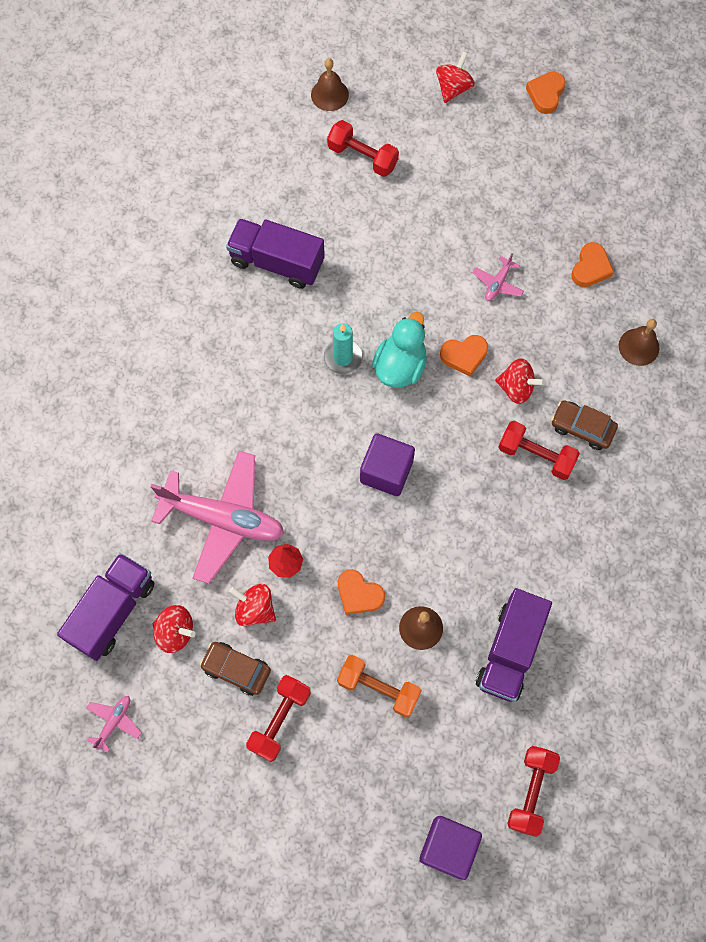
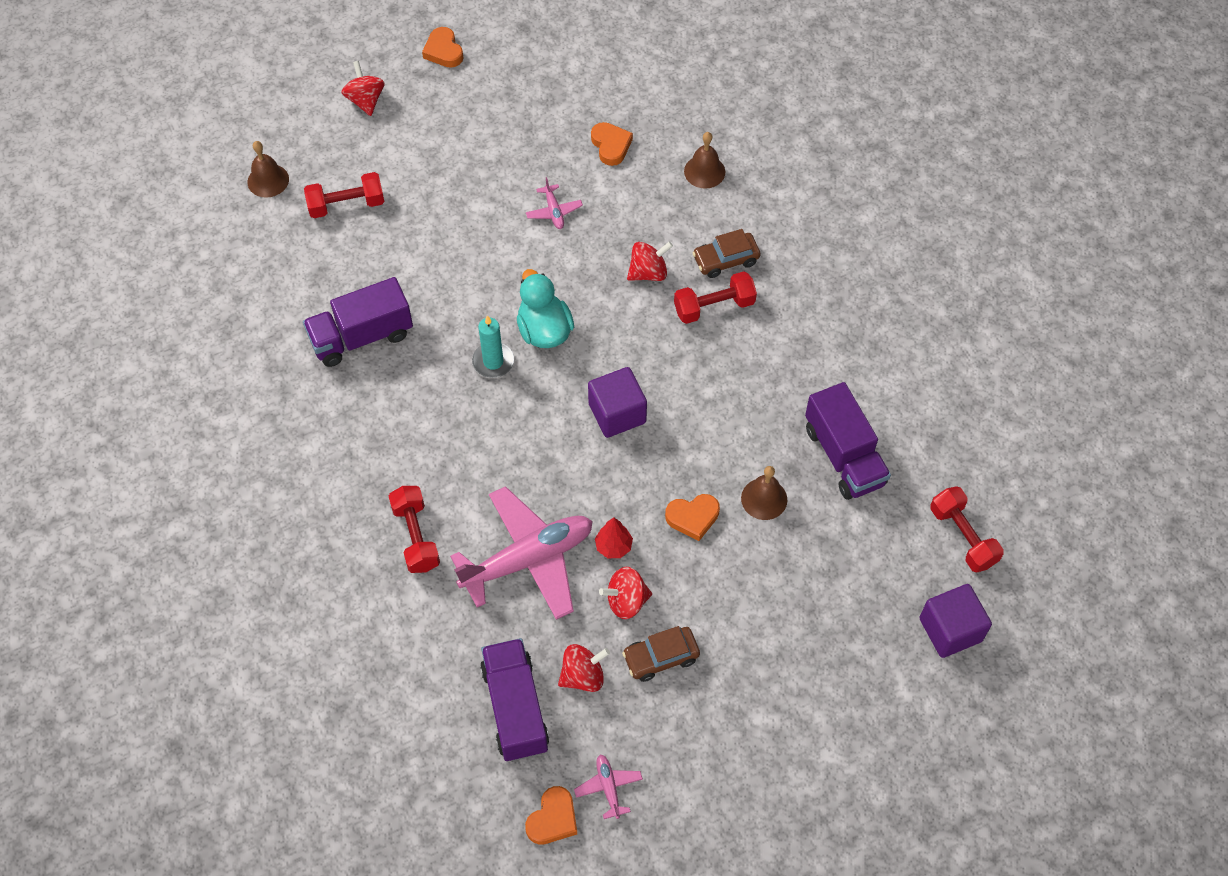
camera: 45 degrees left, 10 degrees down
red dumbbell [246,675,311,762] -> red dumbbell moved to [389,486,440,573]
orange dumbbell [337,655,422,717] -> none
orange heart [440,335,488,377] -> orange heart moved to [525,786,577,845]

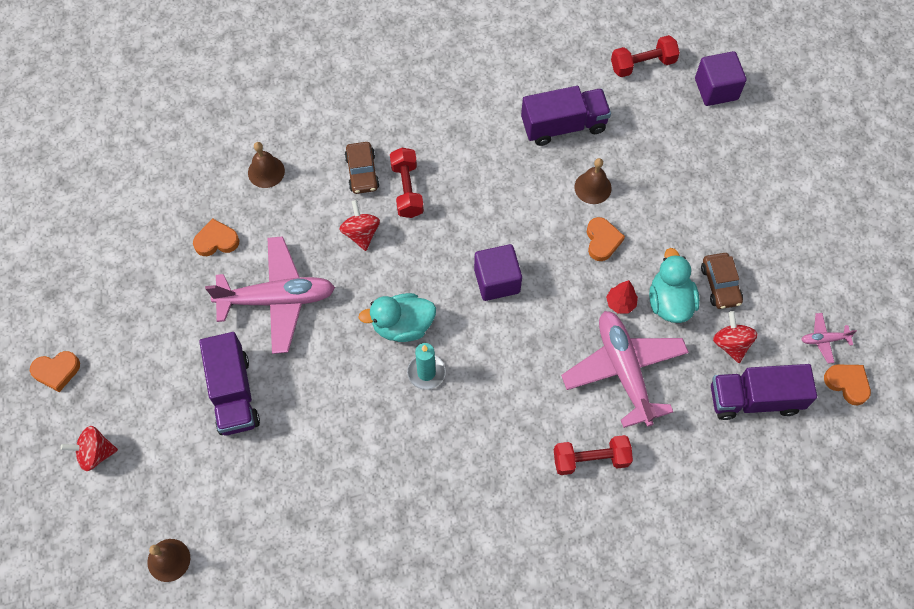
camera: 80 degrees left, 5 degrees up
purple truck [303,277,413,367] -> purple truck moved to [199,332,260,436]
red dumbbell [304,172,384,218] -> none
pink plane [526,177,583,229] -> pink plane [205,236,335,354], size x2.37
red spinning top [599,567,652,619] -> turquoise duck [649,248,700,323]

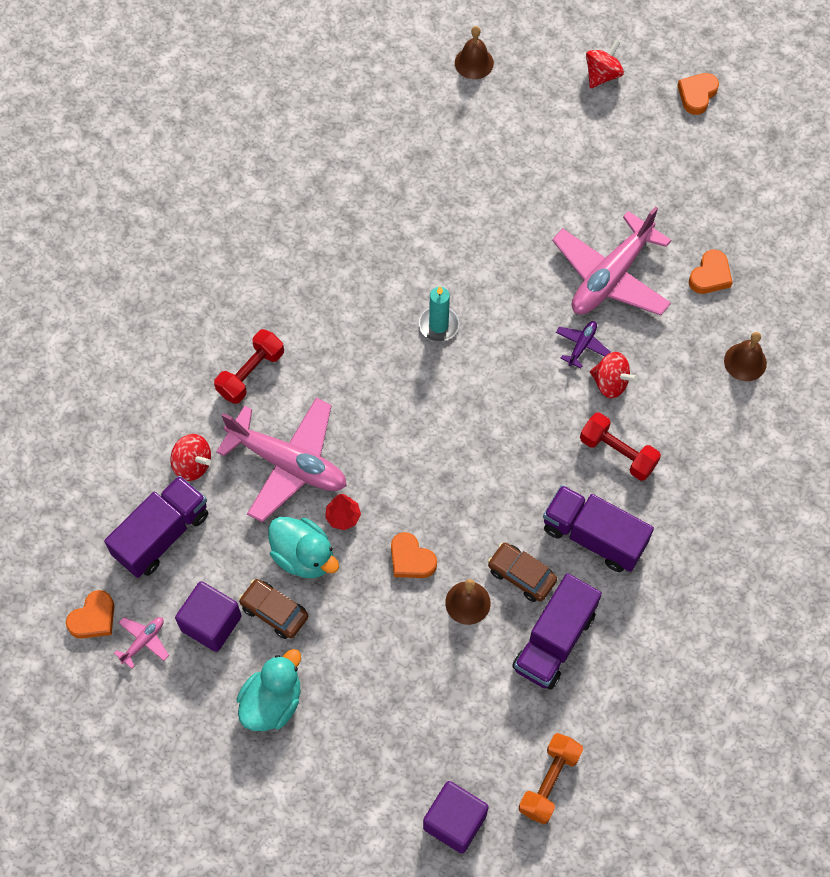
camera: 135 degrees right, 0 degrees up
purple truck [199,332,260,436] -> purple truck moved to [543,485,654,572]
brown car [344,142,380,194] -> brown car moved to [488,543,557,602]
turquoise duck [358,293,436,342] -> turquoise duck moved to [236,649,301,731]
purple cube [474,244,522,301] -> purple cube moved to [175,581,242,652]
red dumbbell [611,35,680,77] -> orange dumbbell [519,733,583,824]
red spinning top [713,311,758,363] -> red spinning top moved to [171,434,211,481]
orange heart [824,365,871,406] -> orange heart turned 45 degrees counterclockwise [66,590,114,639]
none -> purple plane [556,321,610,368]

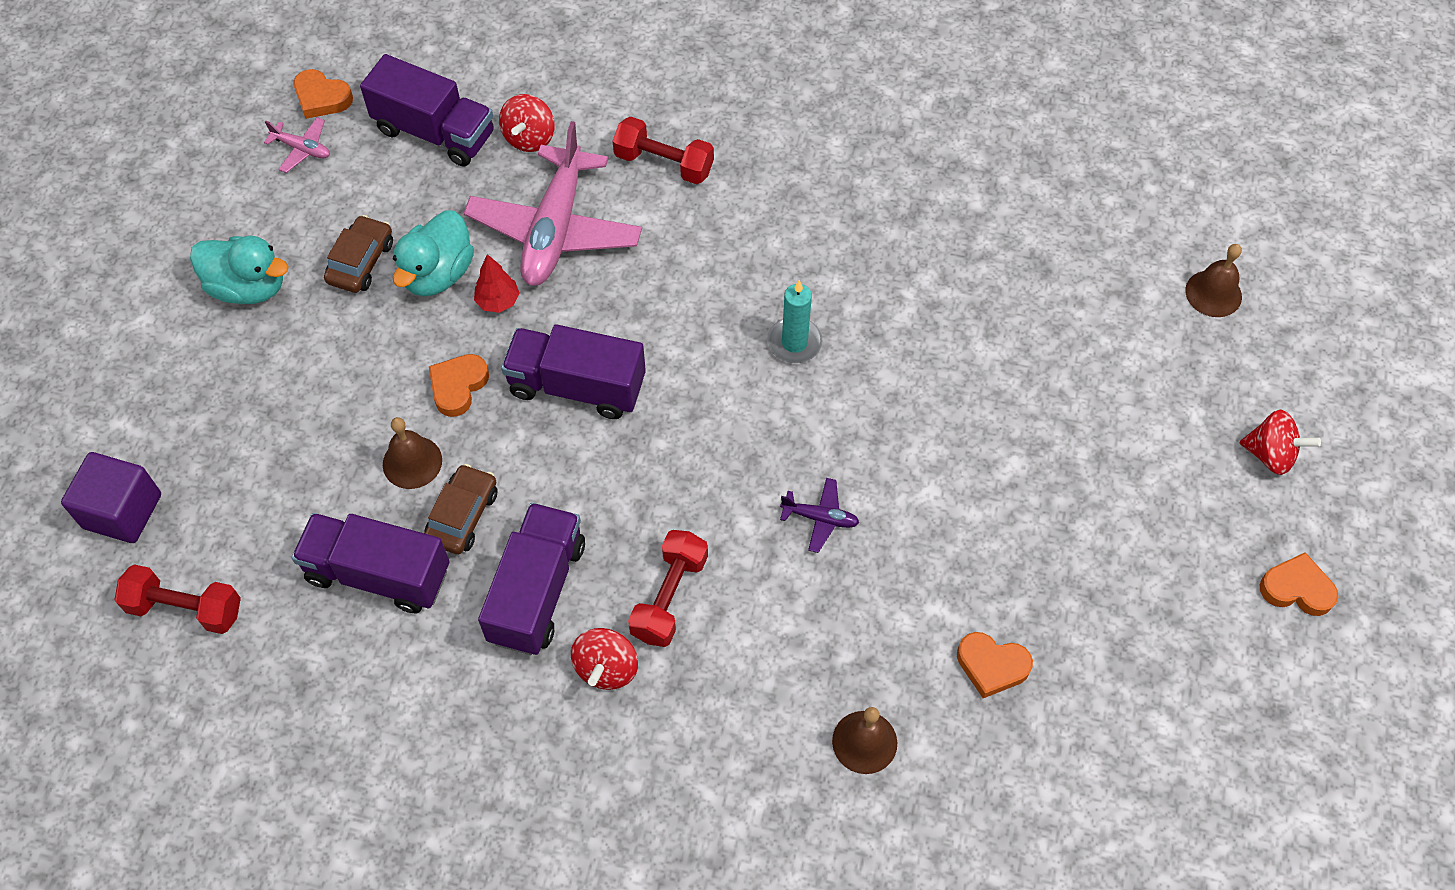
camera: 75 degrees right, 5 degrees down
purple cube [175,581,242,652] -> none
orange dumbbell [519,733,583,824] -> red dumbbell [114,564,241,634]
pink plane [552,206,671,315] -> none
red spinning top [590,352,638,398] -> red spinning top moved to [571,628,638,690]
none -> purple truck [501,324,646,419]

